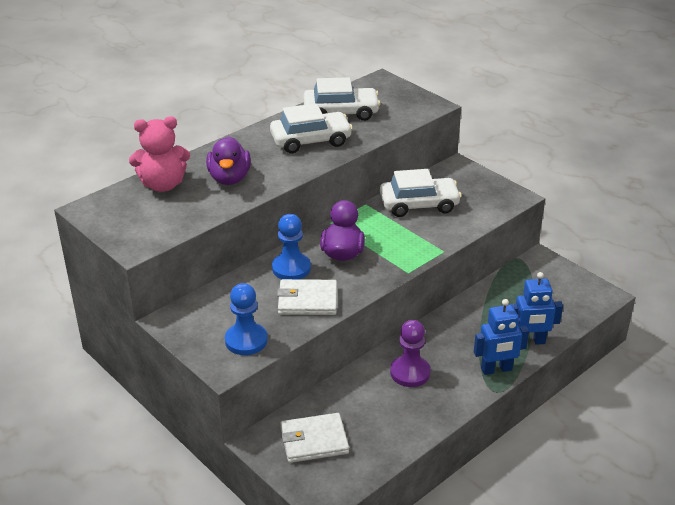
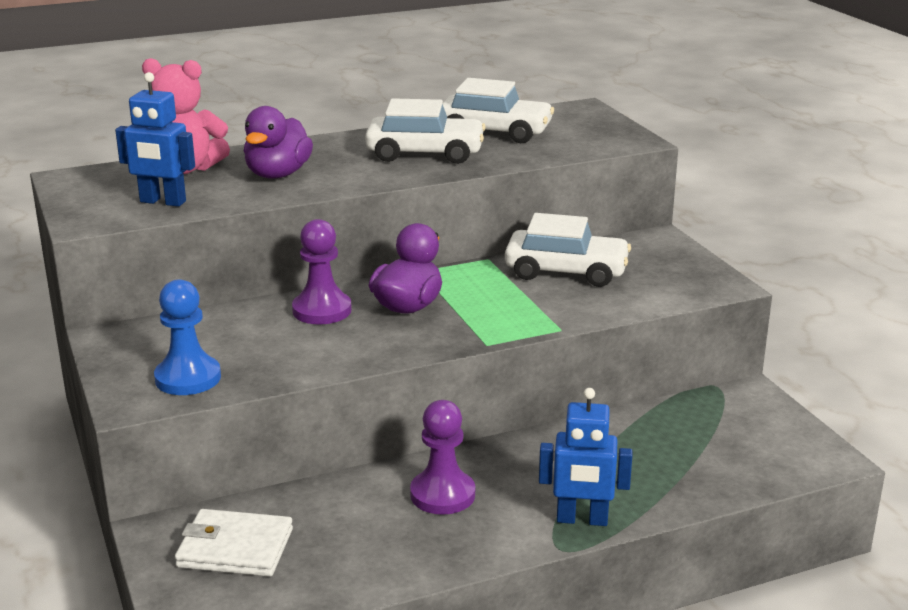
camera: 20 degrees right, 10 degrees down
blue pawn [272,214,311,279] -> purple pawn [292,219,352,324]
white wallet [277,279,337,315] -> none
blue robot [510,272,563,345] -> blue robot moved to [115,72,195,207]

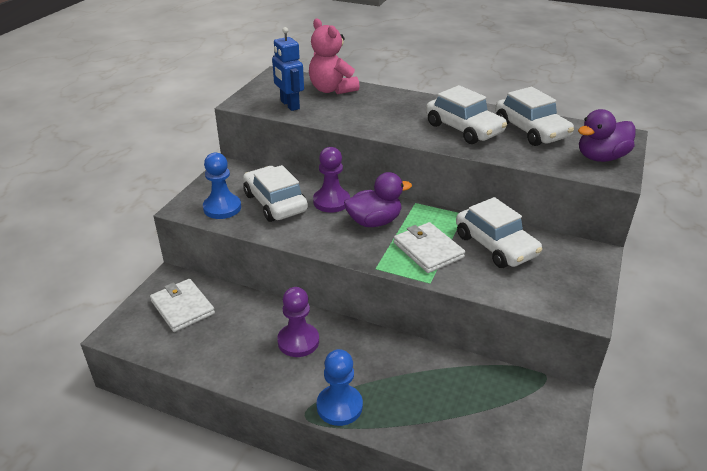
camera: 45 degrees right, 10 degrees up
purple duck [244,106,313,179] -> purple duck moved to [578,109,636,162]
blue robot [539,388,632,526] -> blue pawn [317,349,363,426]
none -> white car [243,165,308,222]
none -> white wallet [394,222,465,273]

